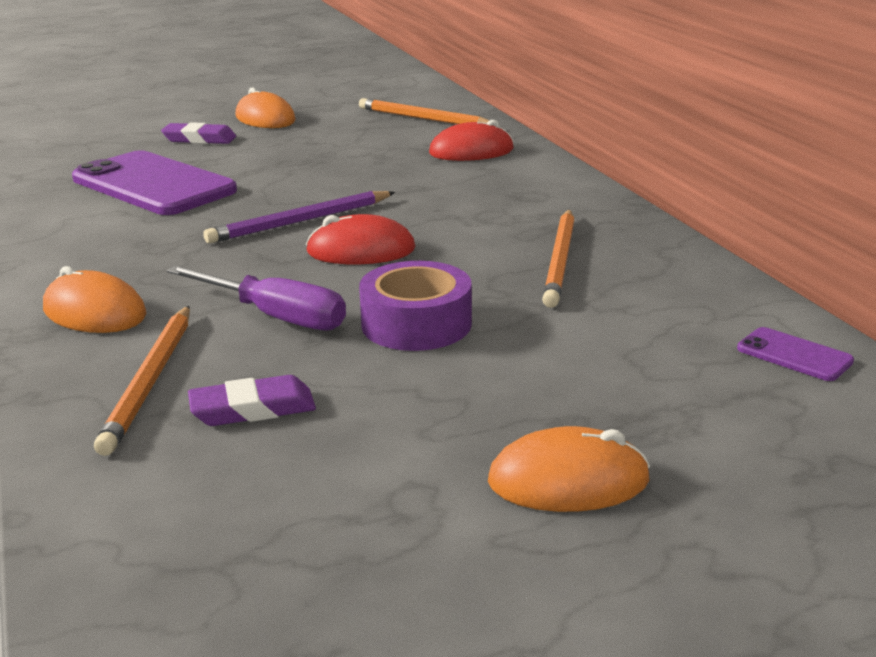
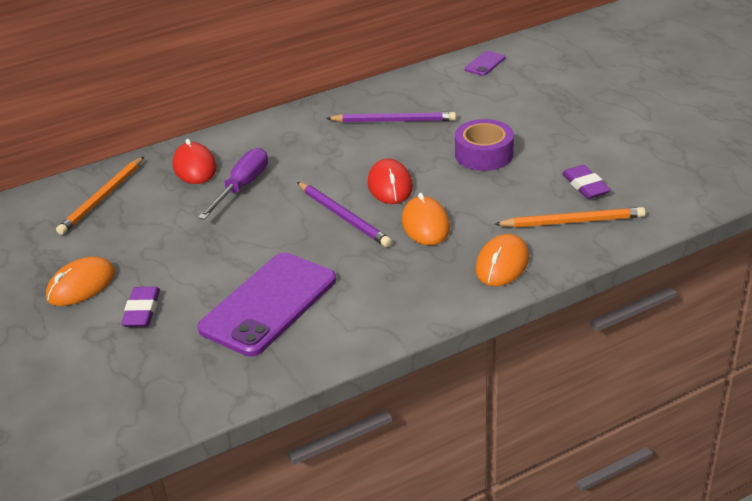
camera: 95 degrees left, 10 degrees up
purple screwdriver [166,266,346,330] -> purple screwdriver moved to [198,148,268,220]
orange mouse [488,426,650,512] -> orange mouse moved to [402,193,450,245]
orange pencil [542,210,575,308] -> purple pencil [326,112,456,123]

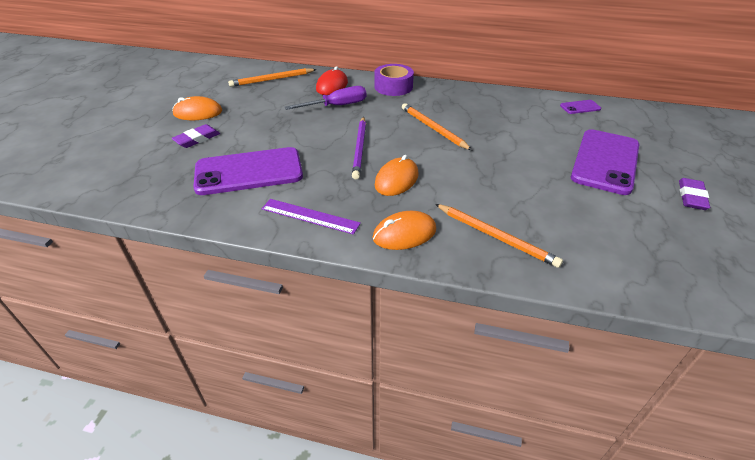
camera: 40 degrees right, 5 degrees up
purple pencil [326,112,456,123] -> none
red mouse [368,159,413,204] -> none
purple tape [455,119,514,171] -> purple tape moved to [374,64,414,96]
purple eraser [562,165,611,199] -> purple eraser moved to [679,178,710,210]
none -> purple ruler [261,199,361,235]
none -> orange pencil [402,103,472,150]
none -> purple phone [571,129,639,195]

